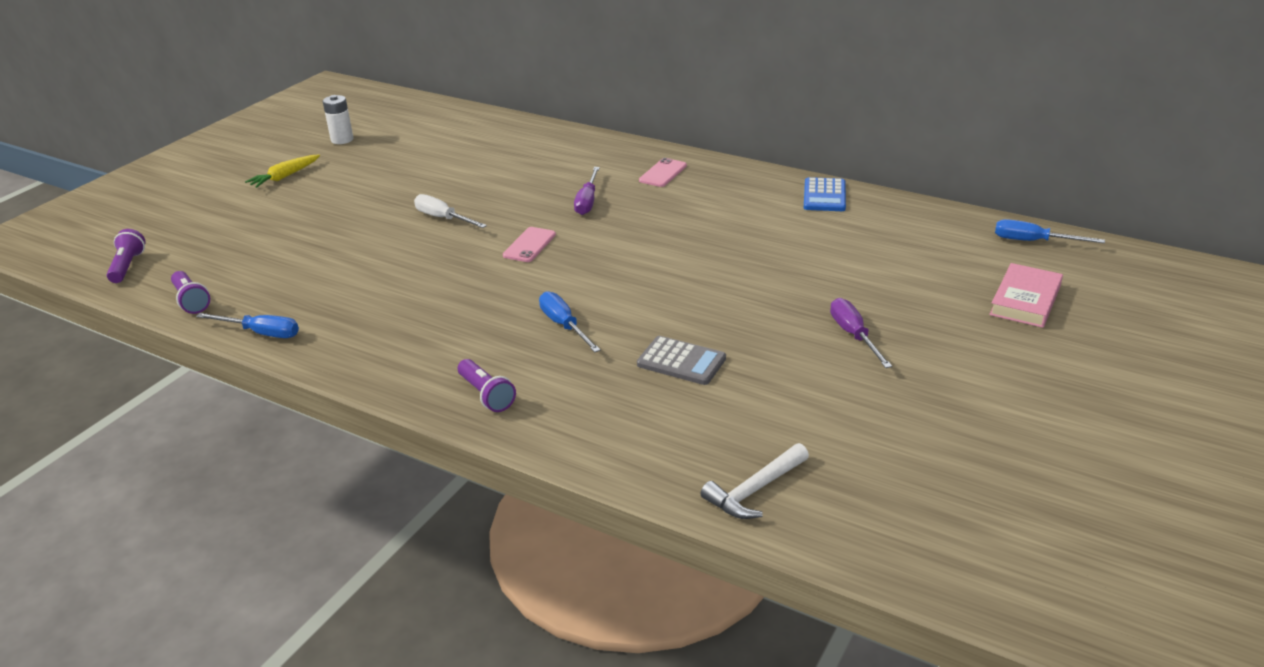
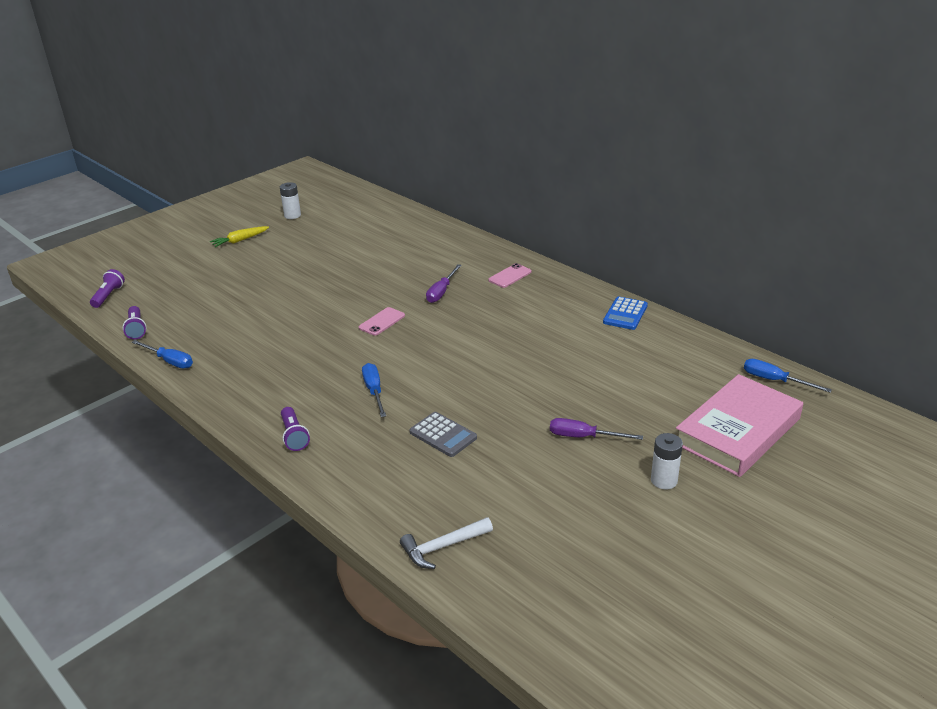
camera: 15 degrees right, 0 degrees up
white screwdriver [414,194,487,228] -> none
purple screwdriver [830,298,892,368] -> purple screwdriver turned 75 degrees counterclockwise [550,418,643,440]
pink book [989,263,1063,328] -> pink book [676,374,803,477], size x1.73
none -> white battery [651,433,683,489]

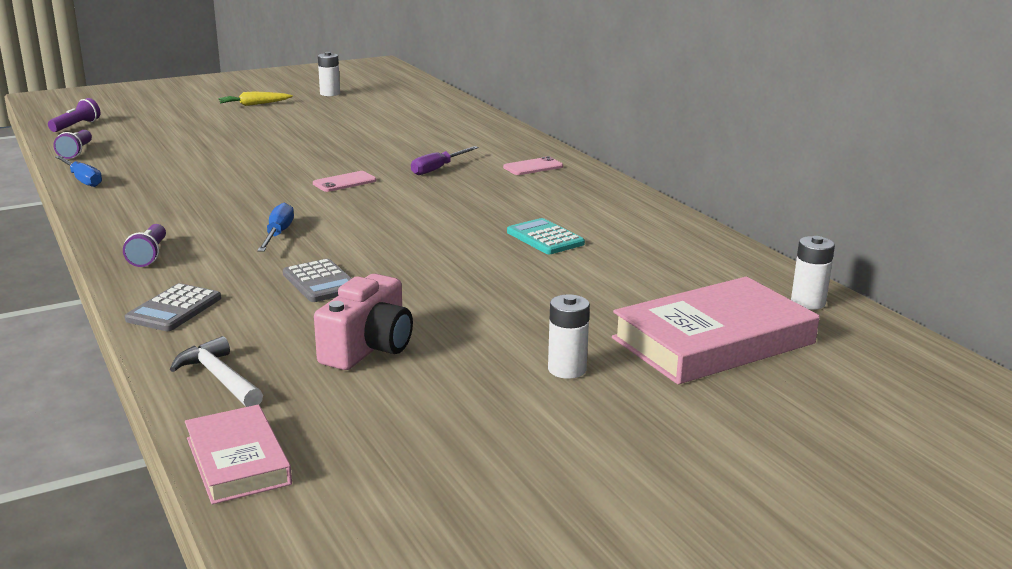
camera: 15 degrees right, 10 degrees down
white hammer [400,517,493,569] -> white hammer turned 60 degrees clockwise [170,336,263,407]
purple screwdriver [550,418,643,440] -> none
blue calculator [603,296,648,330] -> none
blue screwdriver [744,359,832,393] -> white battery [791,236,835,310]
none -> grey calculator [125,283,221,331]
none -> pink book [185,405,292,504]
none -> pink camera [314,274,413,370]
none -> turquoise calculator [507,218,585,254]

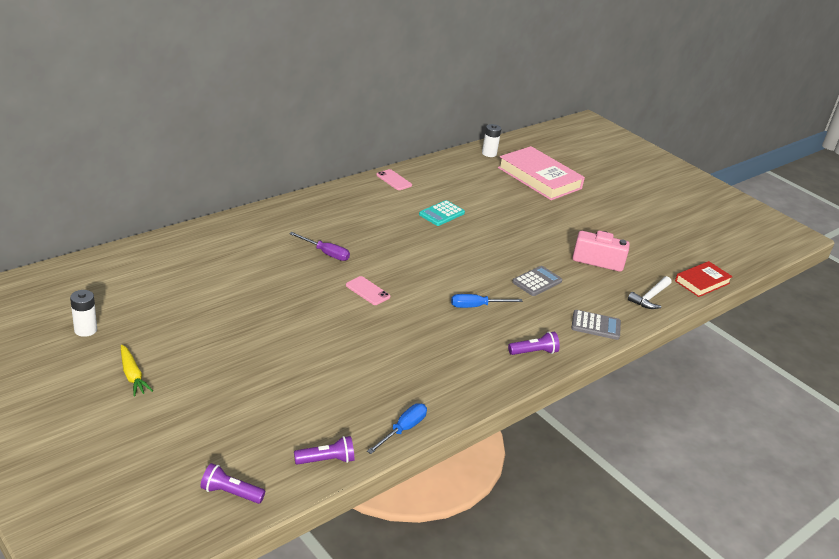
camera: 105 degrees left, 10 degrees up
pink book [185,405,292,504] -> red book [675,261,733,297]
pink phone [503,156,563,175] -> pink phone moved to [376,169,412,190]
white battery [548,294,590,379] -> none

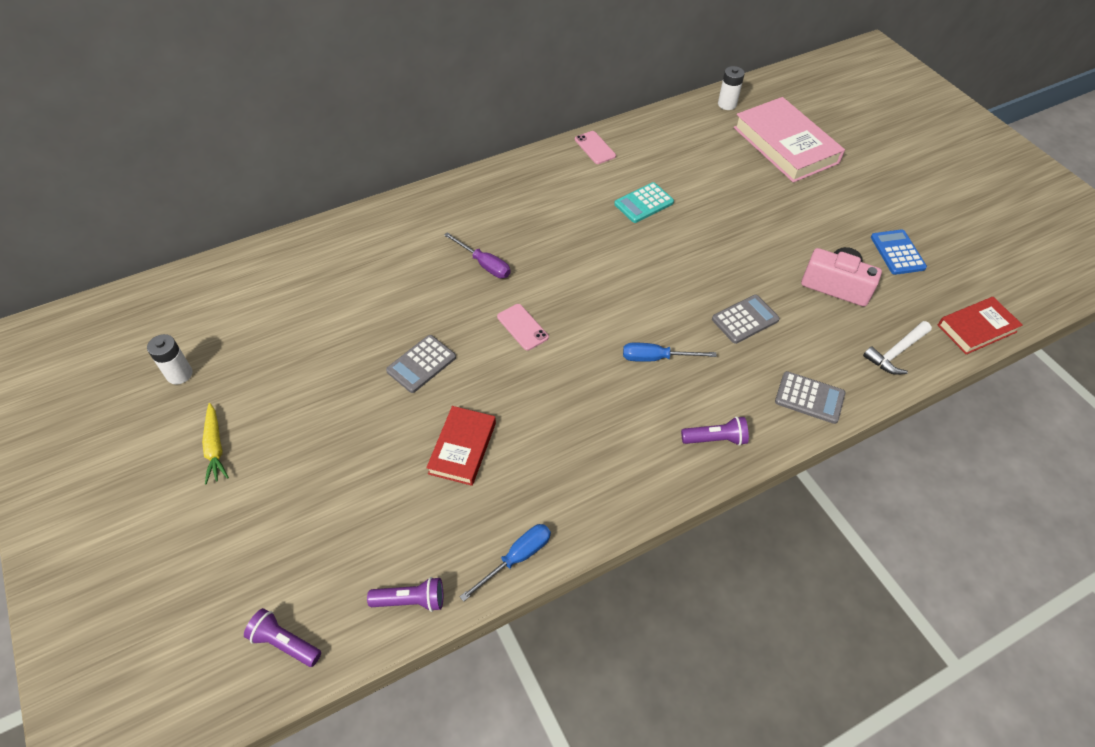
camera: 15 degrees right, 20 degrees up
none -> grey calculator [386,335,456,393]
none -> red book [426,406,496,486]
none -> blue calculator [871,230,927,275]

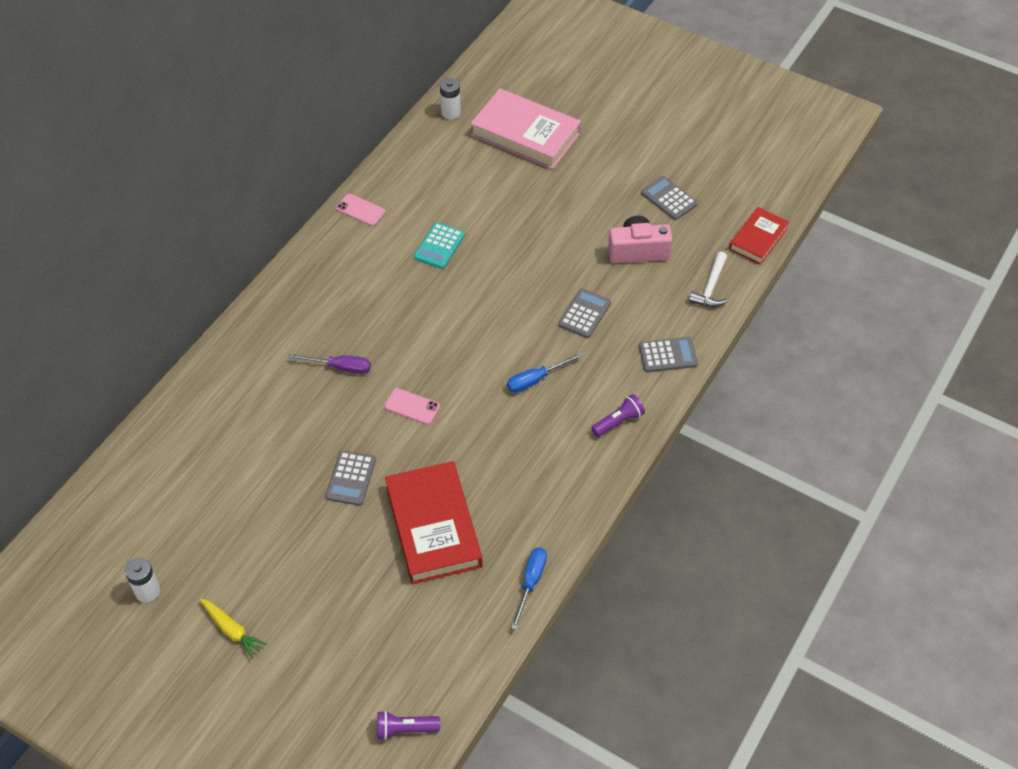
camera: 30 degrees left, 0 degrees up
purple flashlight [367,577,443,612] -> none
red book [426,406,496,486] -> red book [385,461,483,584], size x1.73
blue calculator [871,230,927,275] -> grey calculator [641,176,698,220]

